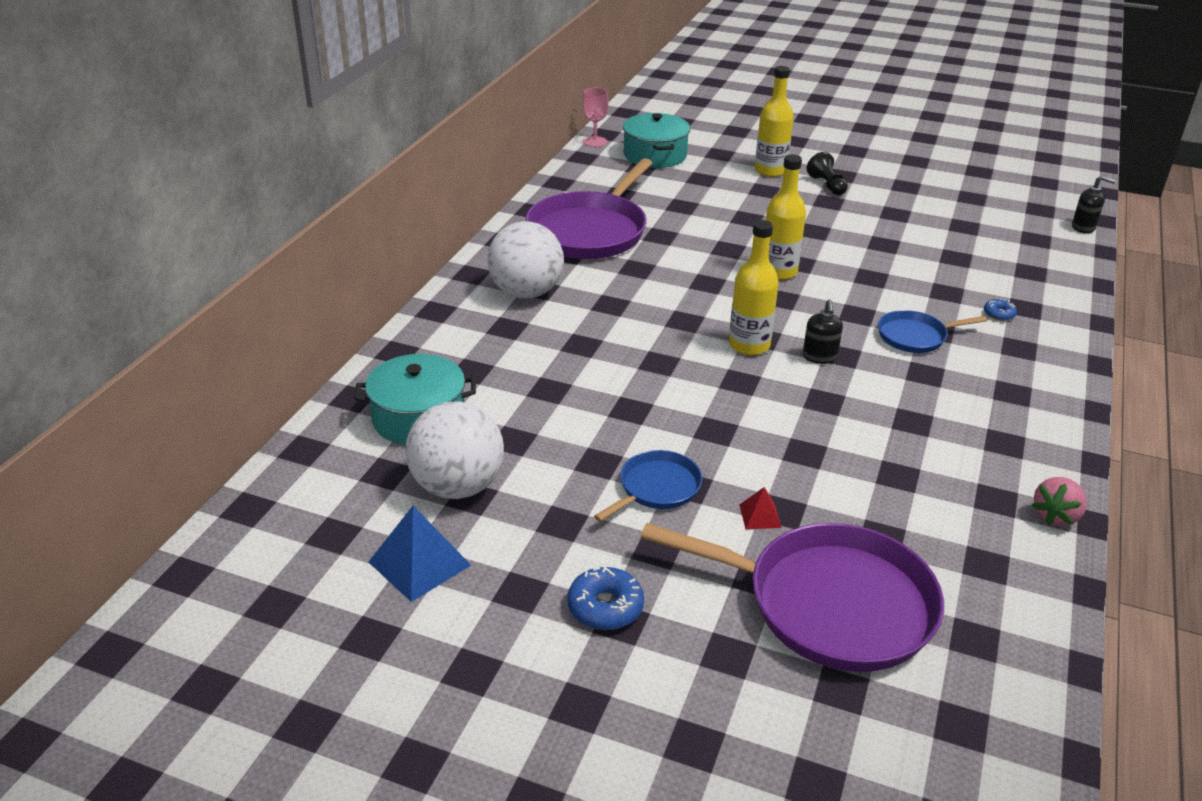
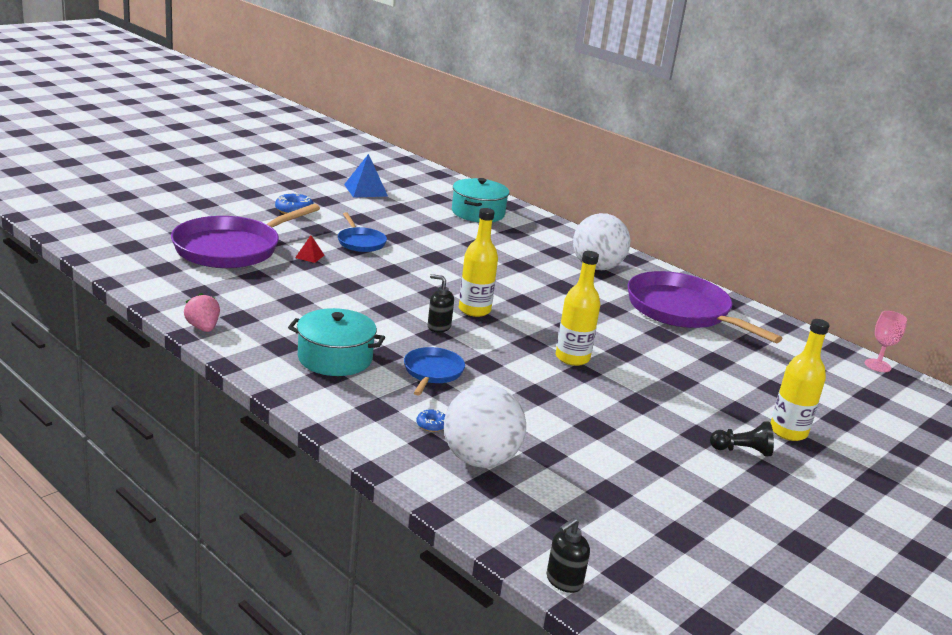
camera: 110 degrees right, 10 degrees down
white ball [405,402,504,499] -> white ball moved to [444,385,526,468]
turquoise pot [623,113,690,168] -> turquoise pot moved to [288,308,385,376]

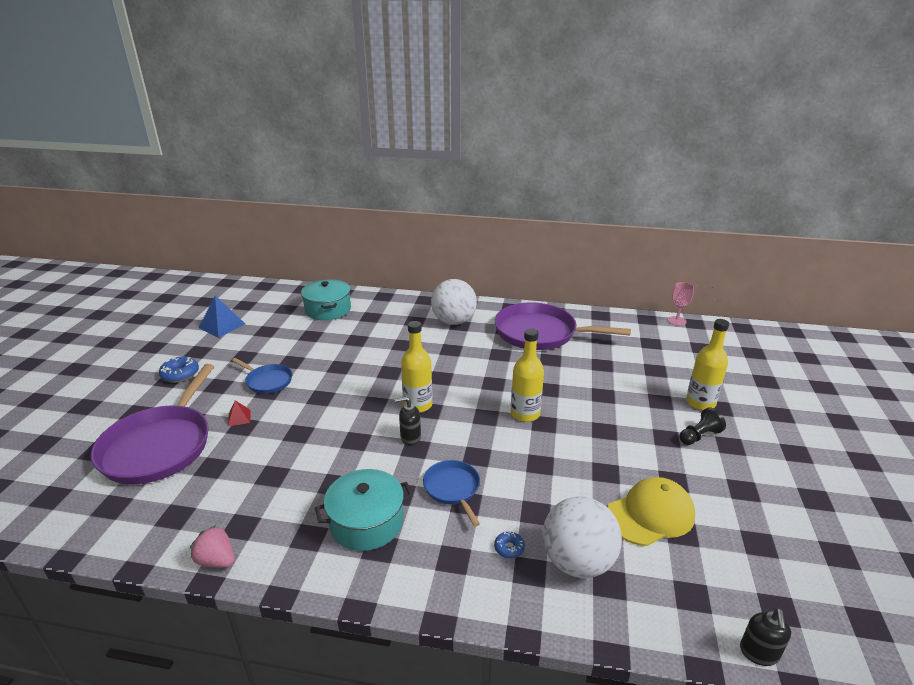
camera: 30 degrees left, 5 degrees up
none -> yellow cap [607,477,695,546]

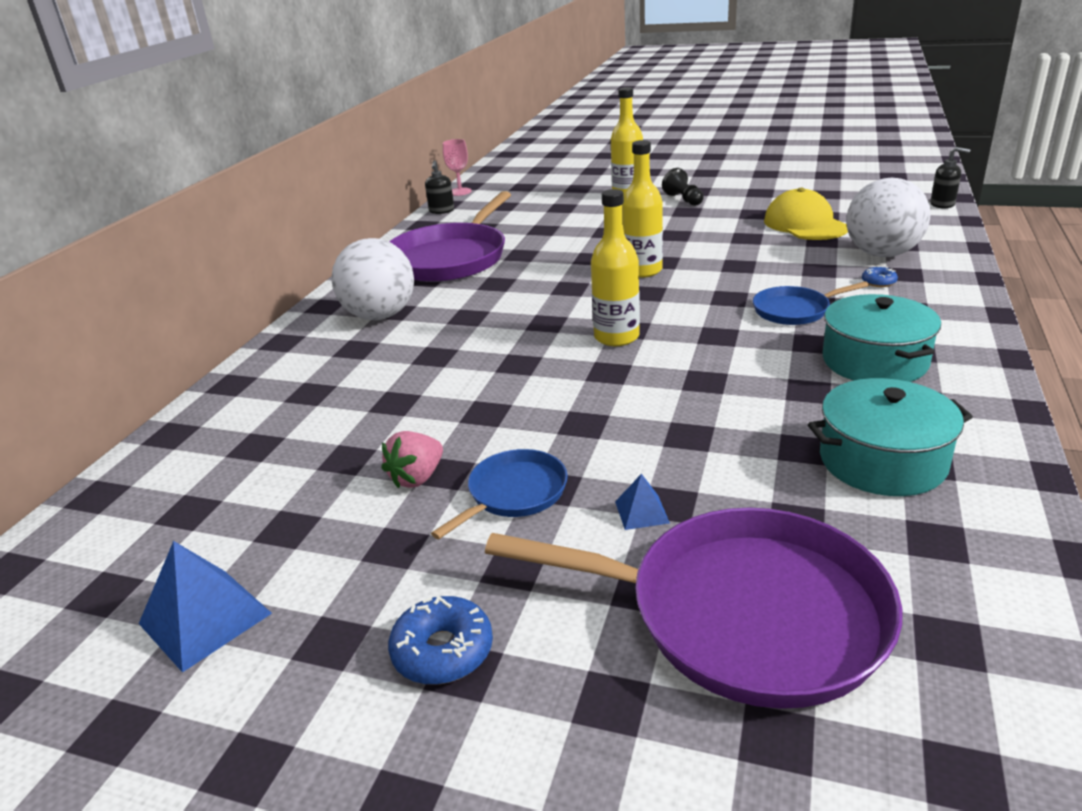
camera: 80 degrees left, 0 degrees up
pink strawberry [190,525,235,568] -> pink strawberry moved to [382,431,443,488]
red pyramid [228,400,251,426] -> blue pyramid [615,474,670,530]
turquoise pot [301,280,351,320] -> turquoise pot moved to [808,378,973,496]
black soap dispenser [394,397,421,445] -> black soap dispenser moved to [425,160,454,214]

